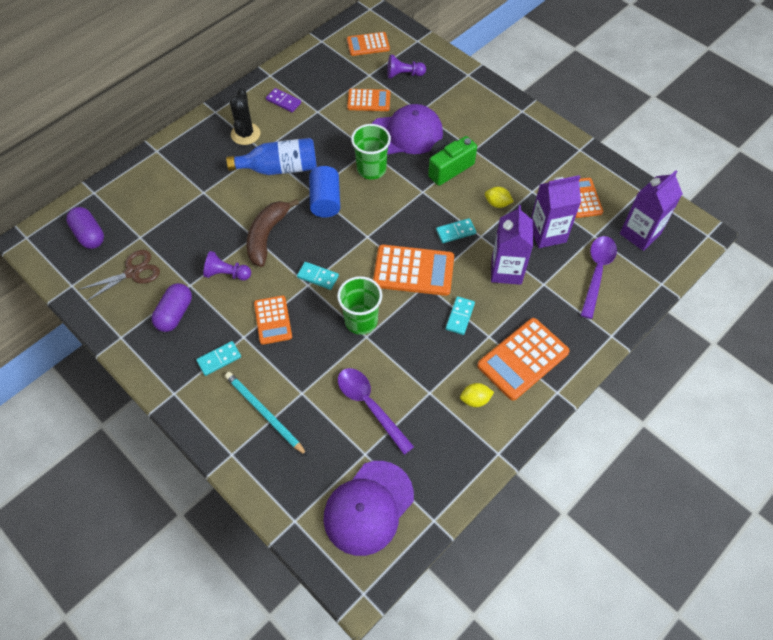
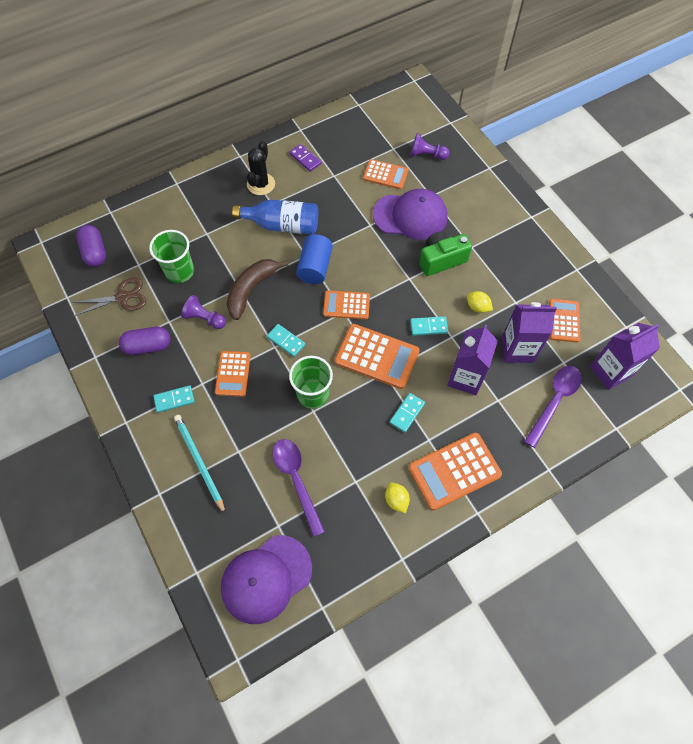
camera: 15 degrees right, 5 degrees up
purple capsule [152,283,192,332] -> purple capsule turned 45 degrees clockwise [119,327,171,355]
orange calculator [347,32,390,56] -> orange calculator moved to [323,290,370,319]
green cup [351,124,391,179] -> green cup moved to [149,230,194,283]
yellow lemon [460,383,494,407] -> yellow lemon turned 60 degrees clockwise [385,482,410,513]

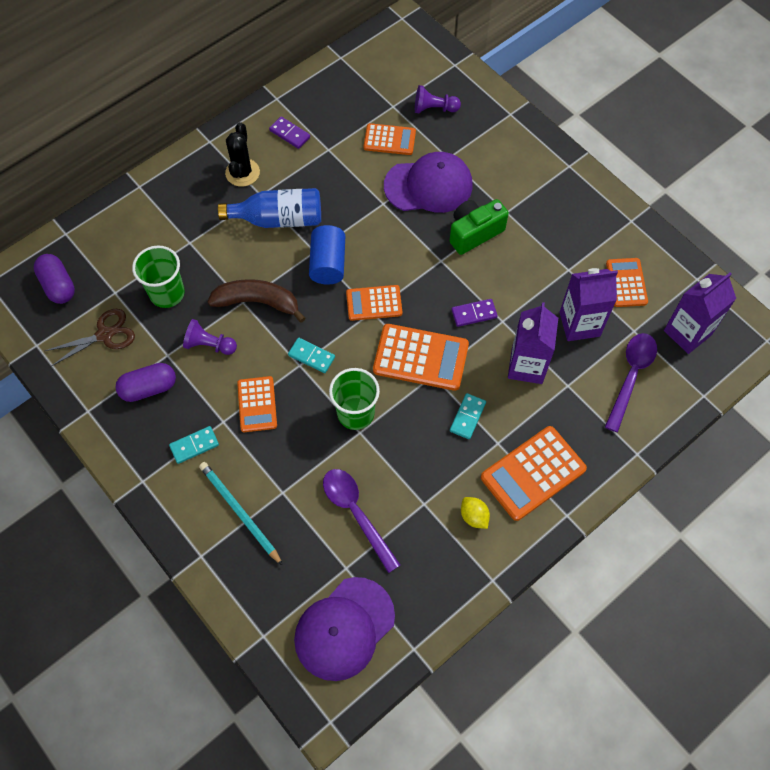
camera: 10 degrees left, 0 degrees up
brown banana [226,259,288,320] -> brown banana turned 75 degrees clockwise [207,279,306,323]
turquoise domino [410,316,448,336] -> purple domino [451,299,498,327]
yellow lemon [467,291,493,313] -> none

